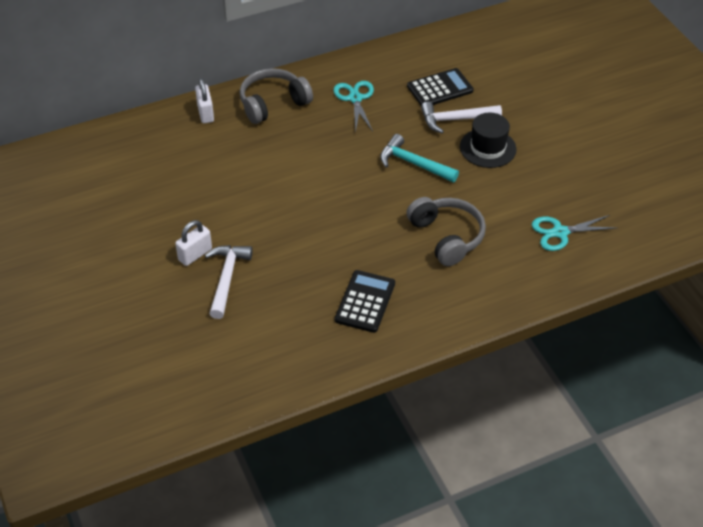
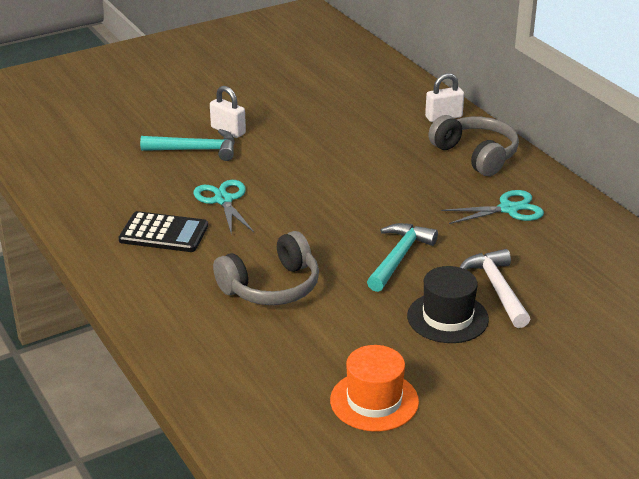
camera: 85 degrees right, 15 degrees down
white hammer [205,245,252,319] -> turquoise hammer [140,129,235,161]
black calculator [407,68,474,105] -> none
turquoise scissors [532,215,617,251] -> turquoise scissors moved to [193,180,254,236]
none -> orange hat [330,345,419,431]

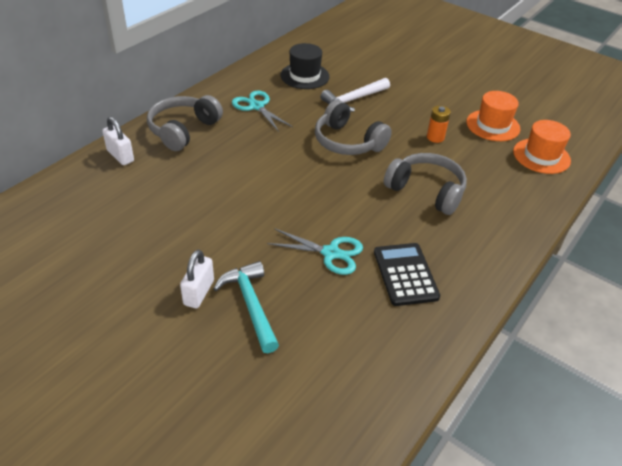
camera: 115 degrees left, 10 degrees up
turquoise scissors [193,180,254,236] -> turquoise scissors turned 120 degrees counterclockwise [267,228,363,275]
turquoise hammer [367,223,438,292] -> grey headphones [315,100,392,155]
black hat [407,266,489,343] -> black hat moved to [280,43,330,89]
none -> orange battery [427,106,451,143]
none -> orange hat [513,120,571,174]

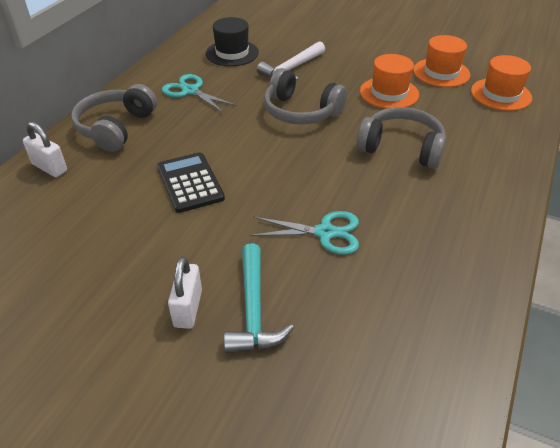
camera: 10 degrees left, 0 degrees up
turquoise hammer [214,261,279,353] -> turquoise hammer turned 150 degrees counterclockwise [224,243,294,353]
black calculator [374,243,440,306] -> black calculator moved to [157,152,225,213]
orange battery [427,106,451,143] -> orange hat [360,54,419,109]

